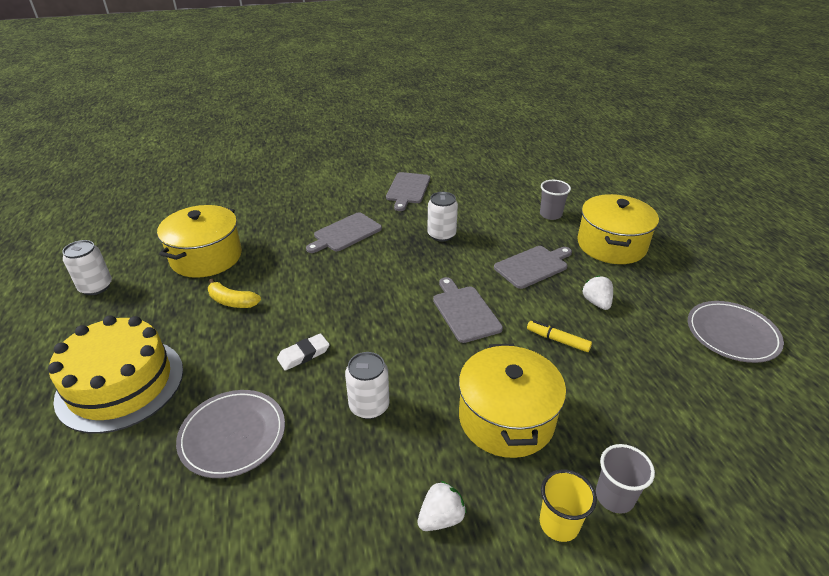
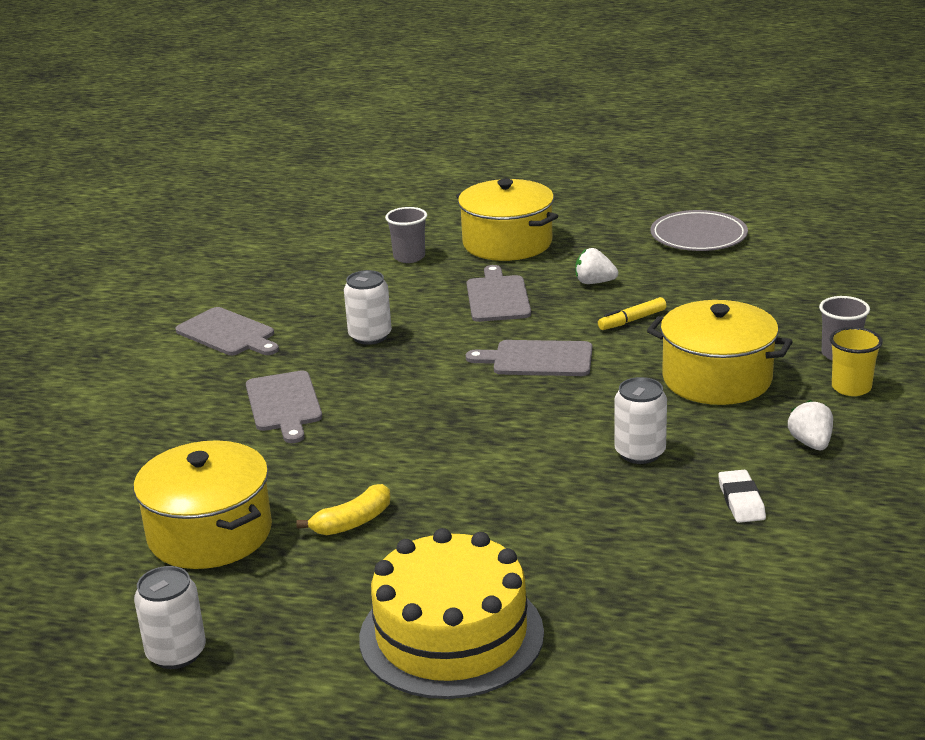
camera: 60 degrees left, 10 degrees down
grey plate [176,390,285,478] -> none
white eraser [277,333,330,371] -> white eraser moved to [718,469,766,523]

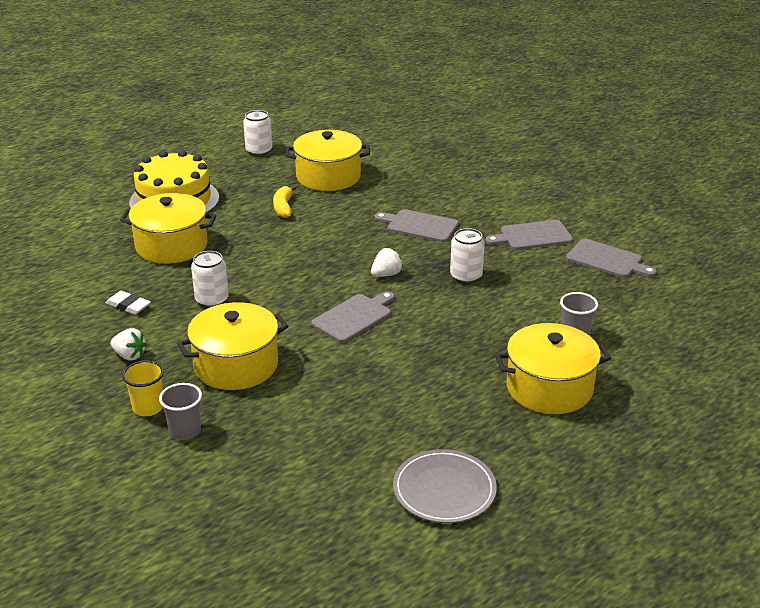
camera: 125 degrees right, 5 degrees up
grey cutting board [467,265,531,322] -> grey cutting board moved to [566,239,657,278]
white strawberry [575,248,618,284] -> white strawberry moved to [371,248,403,277]
yellow marker [598,297,666,330] -> none
none -> yellow pot [120,193,216,264]

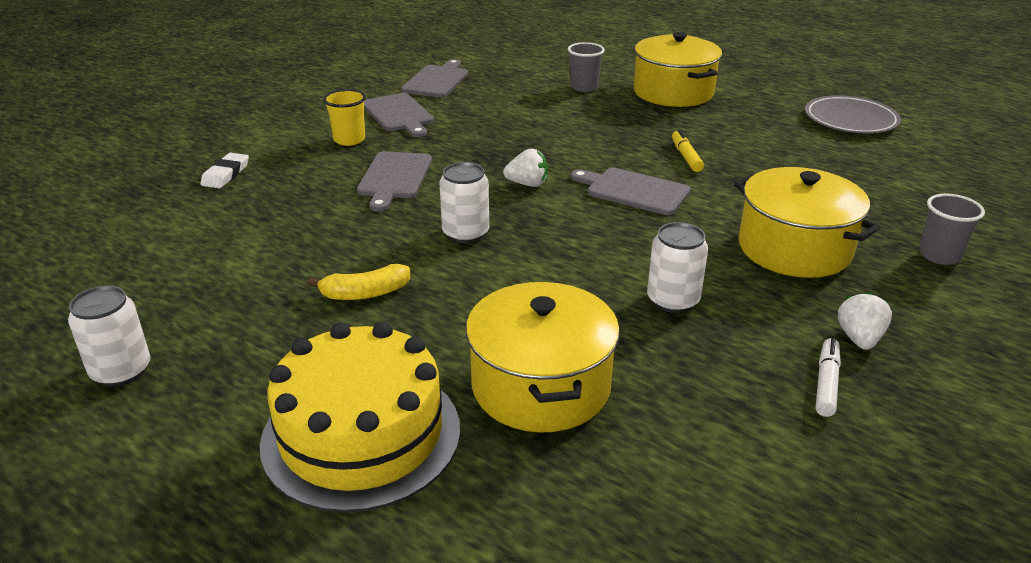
camera: 105 degrees left, 0 degrees up
white eraser [106,291,151,315] -> white eraser moved to [200,153,249,188]
yellow cup [122,360,164,416] -> yellow cup moved to [323,89,366,146]
yellow pot [286,130,370,191] -> none
white strawberry [371,248,403,277] -> white strawberry turned 150 degrees clockwise [503,149,548,187]
white can [450,228,485,284] -> white can moved to [439,162,489,243]
none -> yellow marker [672,130,704,172]
none -> white marker [816,338,841,417]

